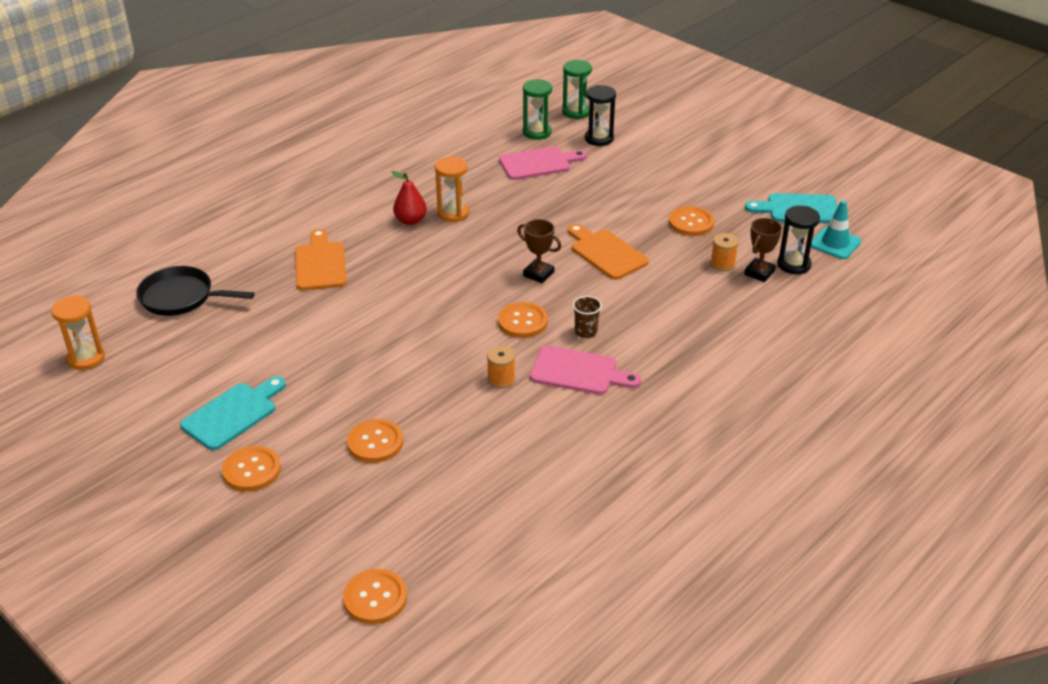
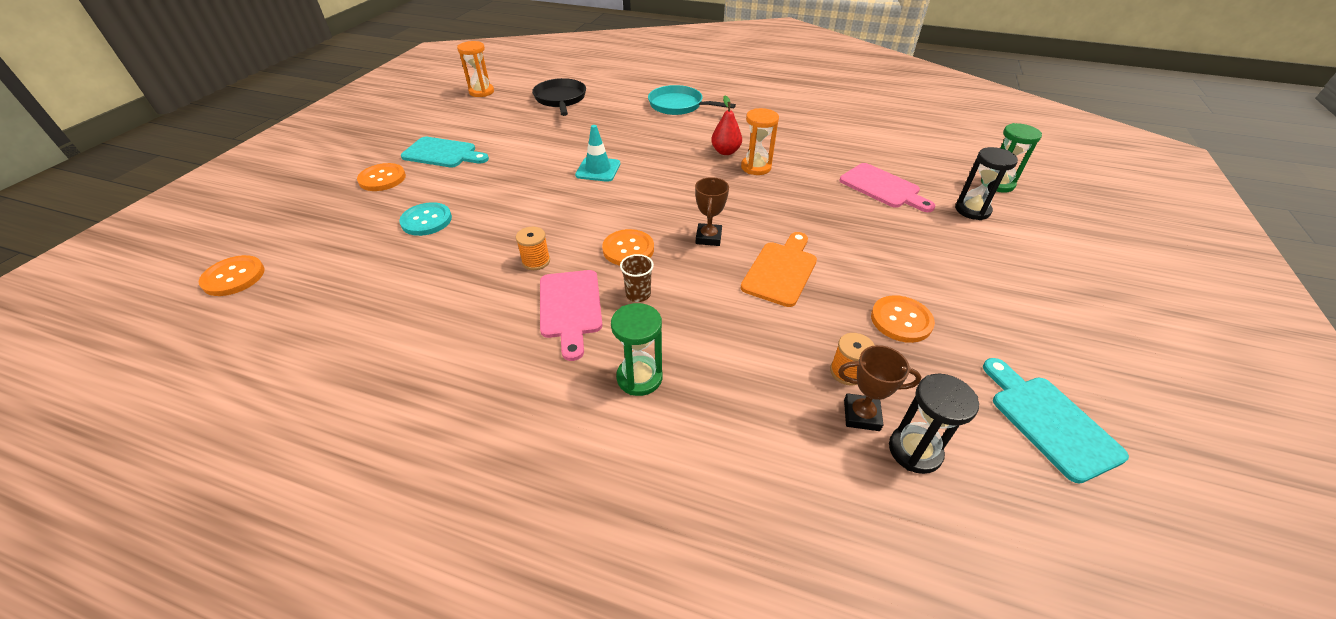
camera: 65 degrees right, 5 degrees up
orange cutting board [295,229,347,290] -> none
orange button [347,419,403,463] -> turquoise button [399,202,452,236]
green hourglass [523,79,552,140] -> green hourglass moved to [611,303,662,396]
turquoise traffic cone [811,200,861,259] -> turquoise traffic cone moved to [575,125,620,182]
none -> turquoise pan [648,85,736,115]

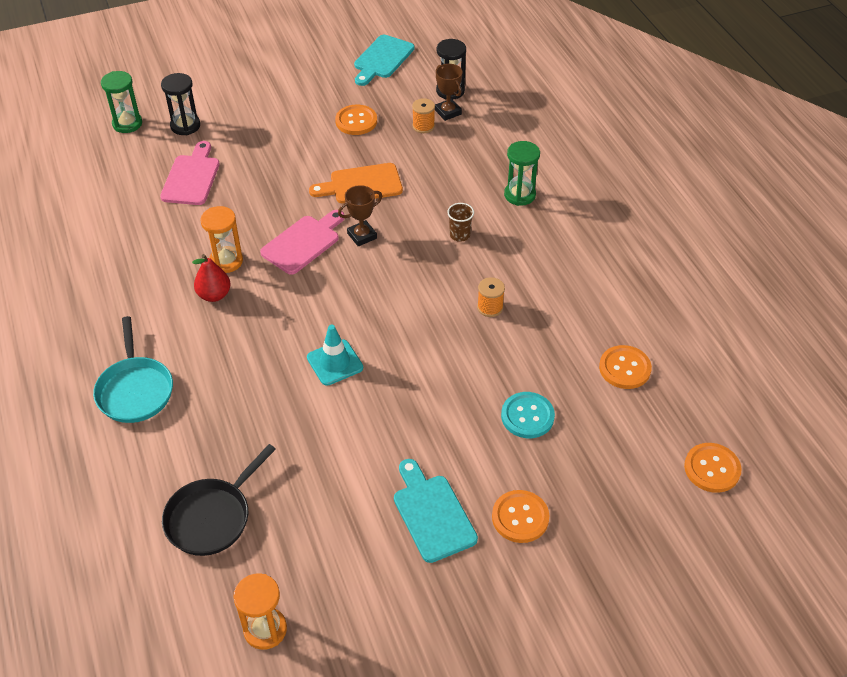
camera: 130 degrees left, 5 degrees up
pink cutting board [540,270,602,361] -> pink cutting board moved to [260,210,344,275]
orange button [602,229,654,266] -> orange button moved to [599,345,652,389]

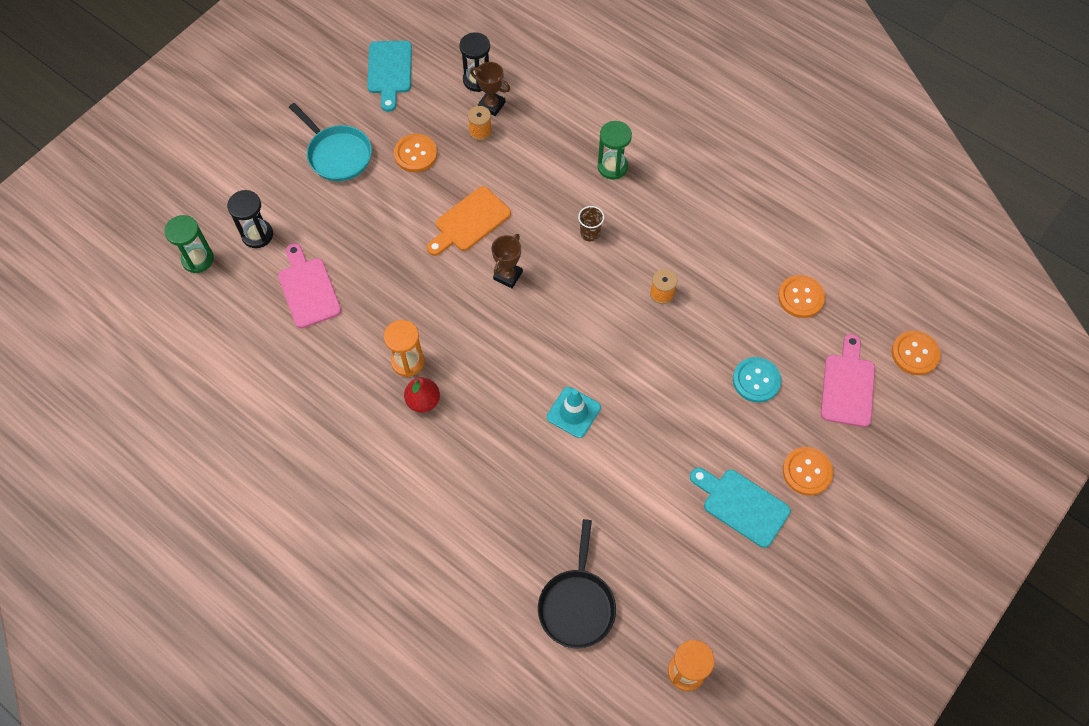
camera: 30 degrees left, 15 degrees up
turquoise pan [93,316,173,423] -> turquoise pan moved to [289,103,372,181]
pink cutting board [260,210,344,275] -> pink cutting board moved to [821,334,875,427]

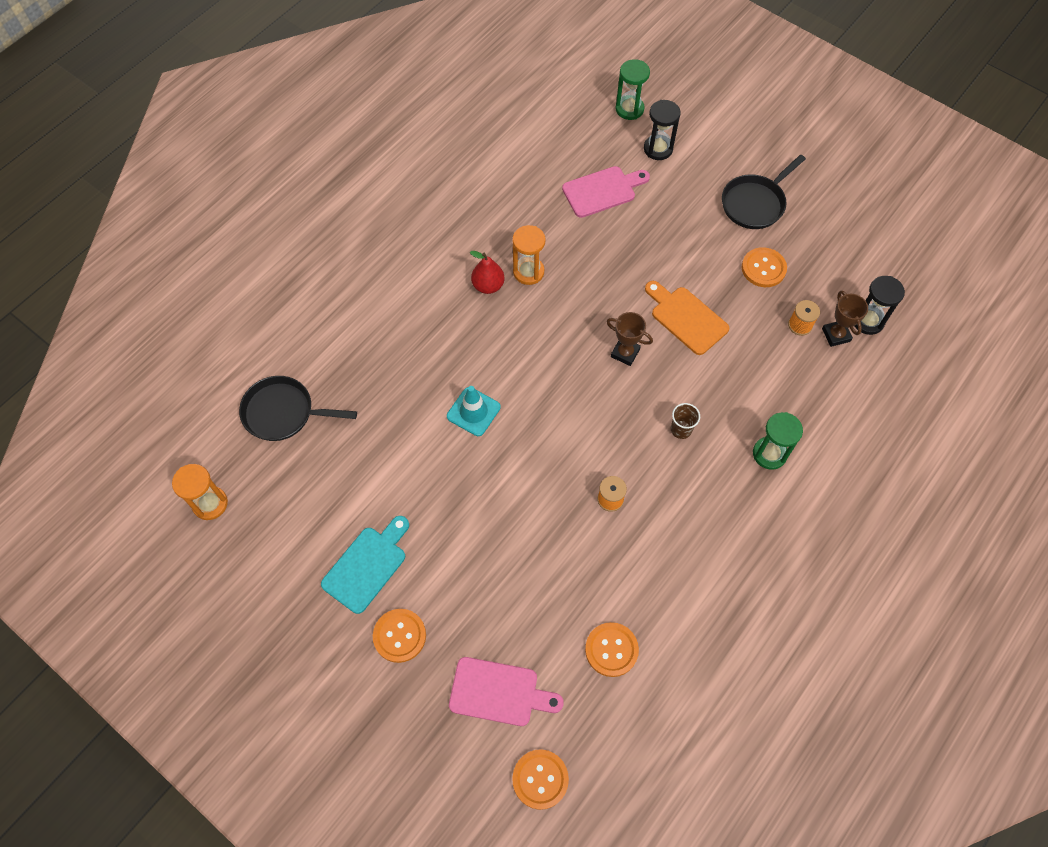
camera: 90 degrees right, 0 degrees up
turquoise pan [289,103,372,181] -> black pan [722,155,806,229]
turquoise cutting board [367,41,412,112] -> none
brown trophy [470,62,510,116] -> brown trophy turned 45 degrees counterclockwise [822,291,868,347]
turquoise button [733,357,781,403] -> none

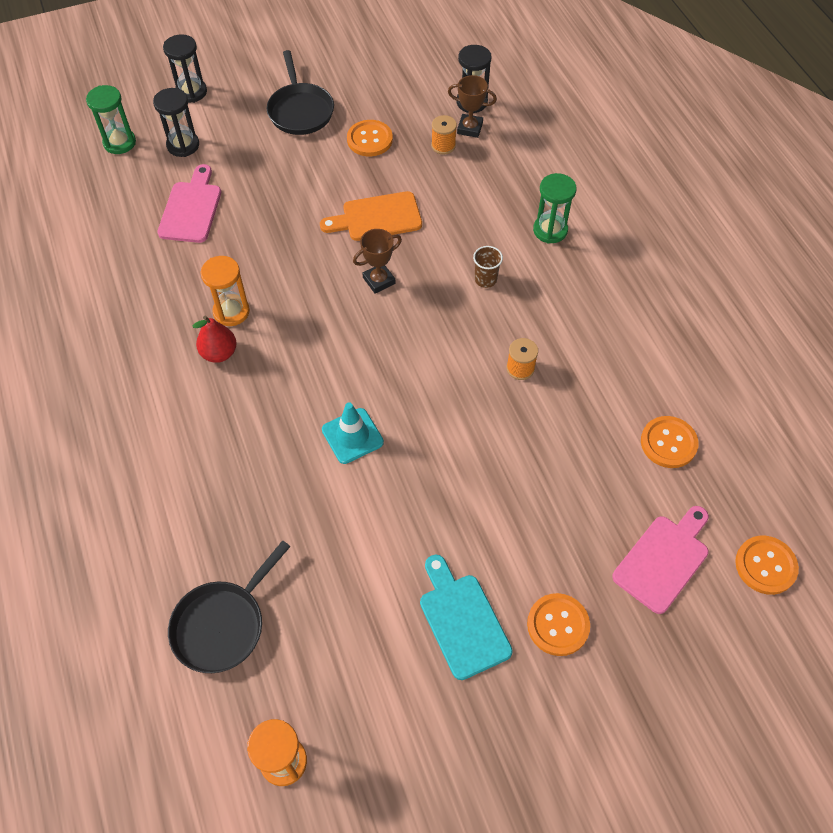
camera: 60 degrees left, 5 degrees down
none -> black hourglass [163,34,207,103]

